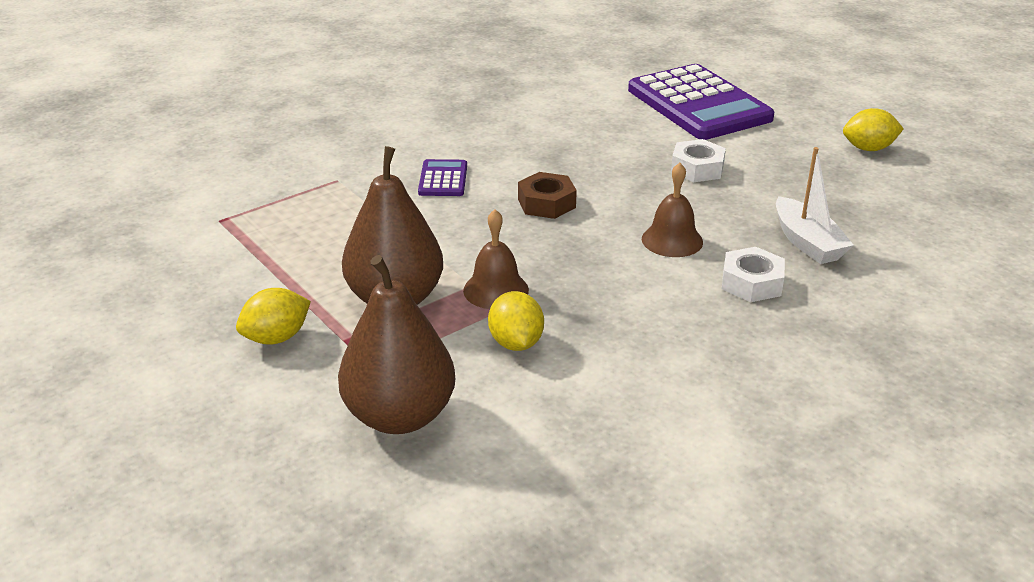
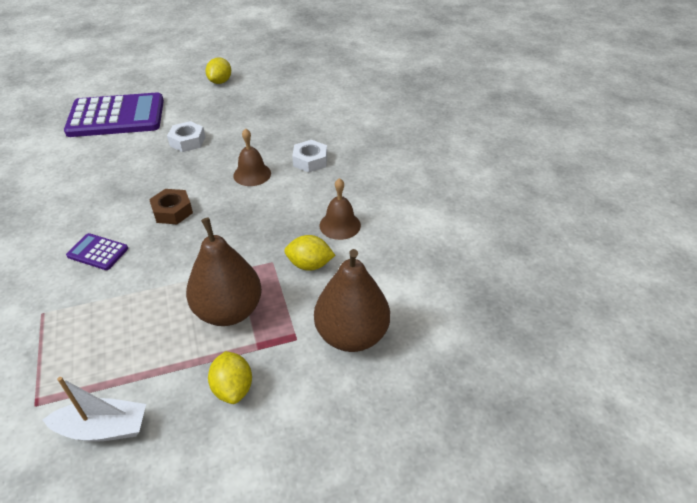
camera: 70 degrees left, 10 degrees up
brown bell [463,209,529,309] -> brown bell moved to [320,178,361,240]
white boat [776,147,854,264] -> white boat moved to [42,377,146,442]

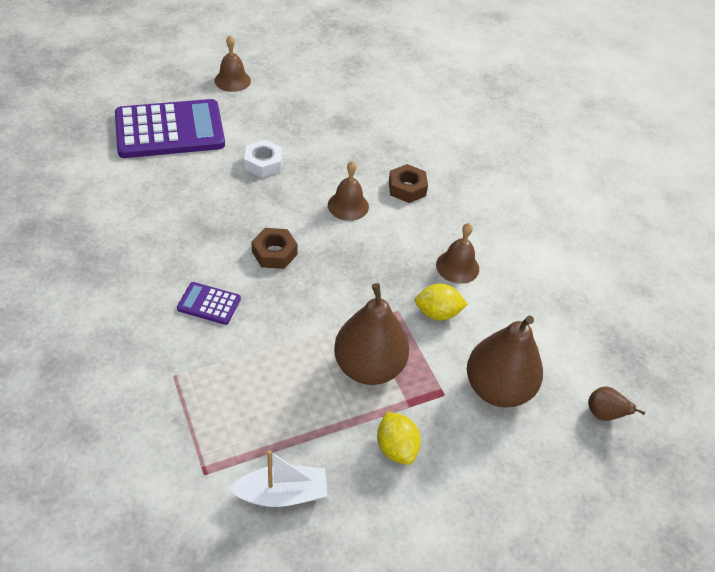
camera: 10 degrees left, 5 degrees up
yellow lemon [205,58,231,84] -> none
white nut [292,140,327,172] -> brown nut [389,164,428,203]
none -> brown bell [215,35,251,92]
none -> brown pear [588,386,645,421]

